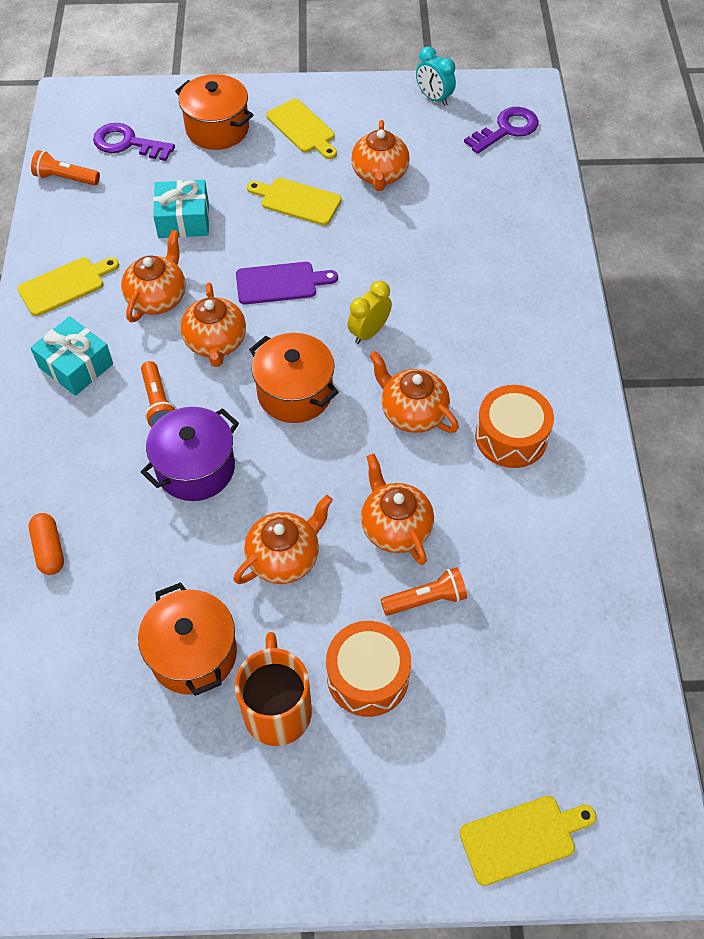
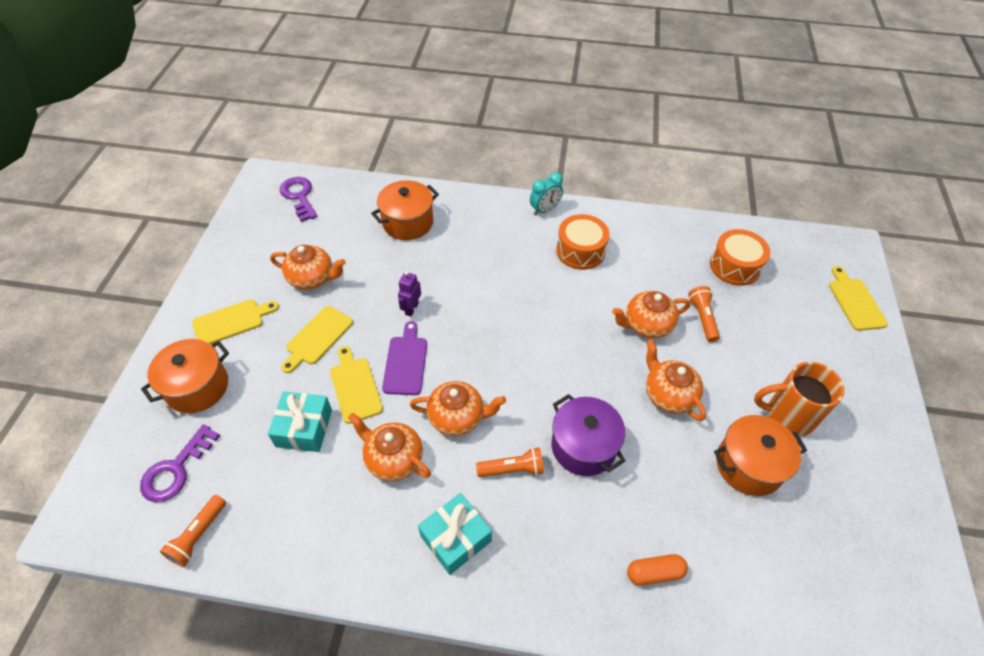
camera: 80 degrees left, 5 degrees down
yellow cutting board [17,257,119,316] -> yellow cutting board moved to [330,346,383,424]
orange pot [249,333,339,423] -> orange pot moved to [371,180,439,240]
orange drum [326,621,411,717] -> orange drum moved to [710,229,770,286]
yellow clock [347,281,392,344] -> none
orange teapot [369,351,459,433] -> none
turquoise clock [416,46,456,106] -> turquoise clock moved to [530,172,563,215]
none -> purple robot [398,271,421,316]

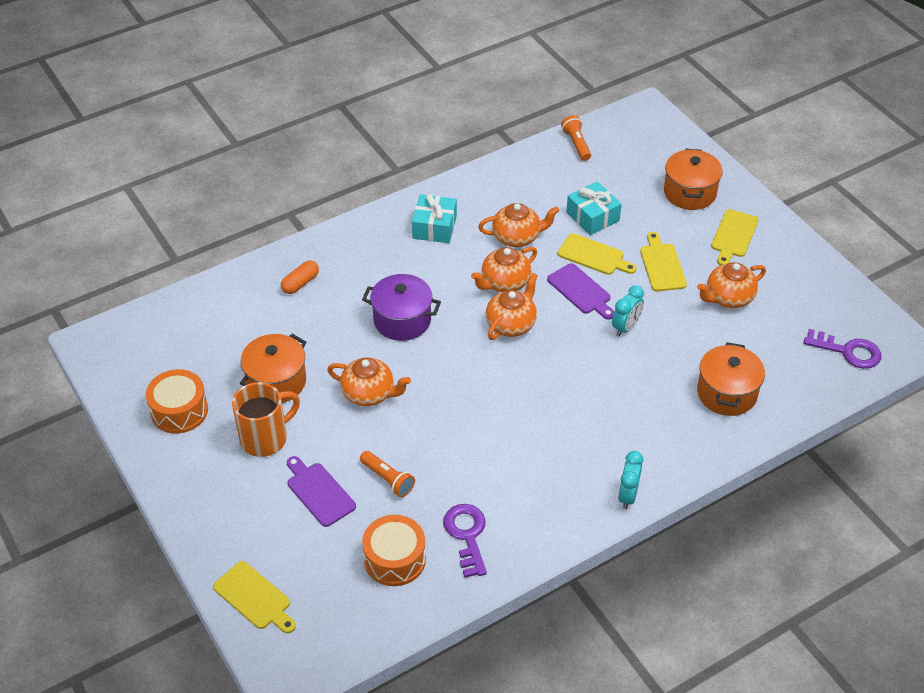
camera: 140 degrees right, 5 degrees down
purple key [140,424,220,502] -> purple key moved to [443,504,487,578]
purple robot [398,271,421,316] -> turquoise clock [612,285,644,337]
orange flashlight [476,447,544,477] -> none
orange drum [556,214,610,270] -> orange drum moved to [146,369,208,434]
orange teapot [612,291,691,338] -> orange teapot moved to [486,273,538,340]
none -> purple cutting board [287,456,356,527]

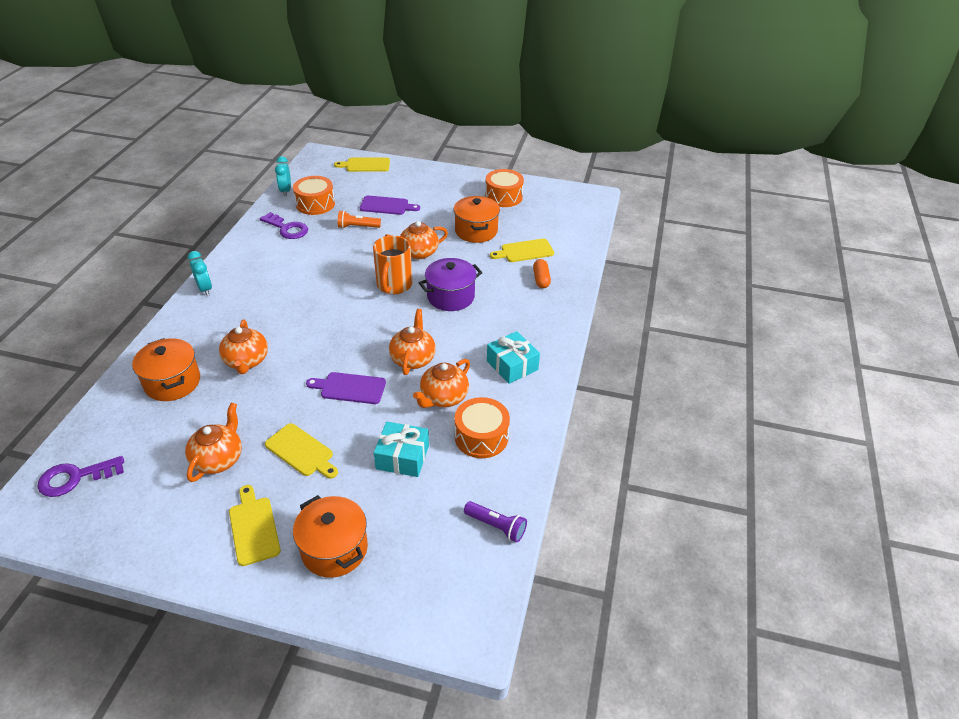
camera: 135 degrees right, 5 degrees down
orange mug [232,382,300,457] -> orange mug moved to [373,235,412,294]
orange teapot [486,273,538,340] -> orange teapot moved to [219,319,268,374]
yellow cutting board [558,233,637,275] -> yellow cutting board moved to [490,238,554,262]
orange flashlight [561,115,591,161] -> purple flashlight [464,501,527,542]
turquoise clock [612,285,644,337] -> turquoise clock moved to [275,156,291,196]
none -> orange drum [454,397,510,458]

